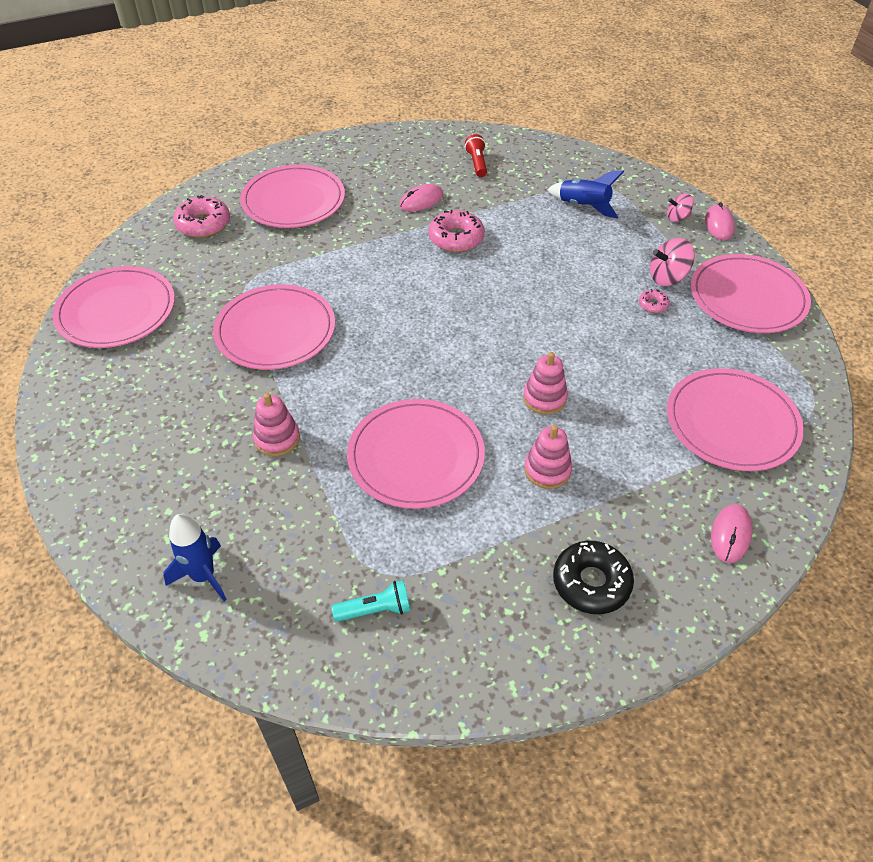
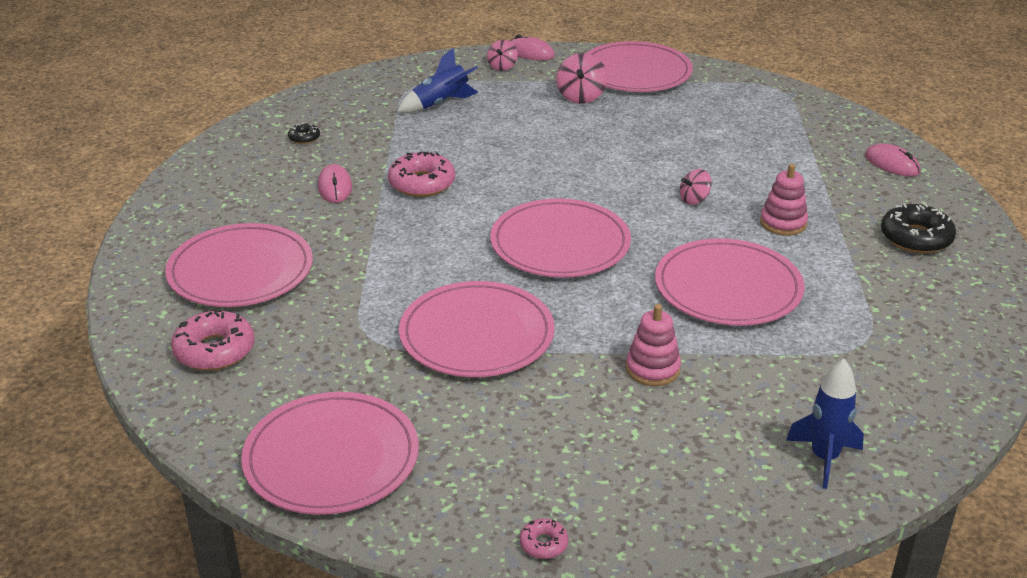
camera: 65 degrees left, 15 degrees down
turquoise flashlight [331,580,410,622] -> none
red flashlight [465,134,487,177] -> black donut [288,123,320,144]
pink stacking toy [523,352,568,415] -> pink spinning top [680,169,712,205]
pink donut [639,289,670,313] -> pink donut moved to [519,519,568,559]
pink plate [667,368,804,471] -> pink plate moved to [490,199,631,277]

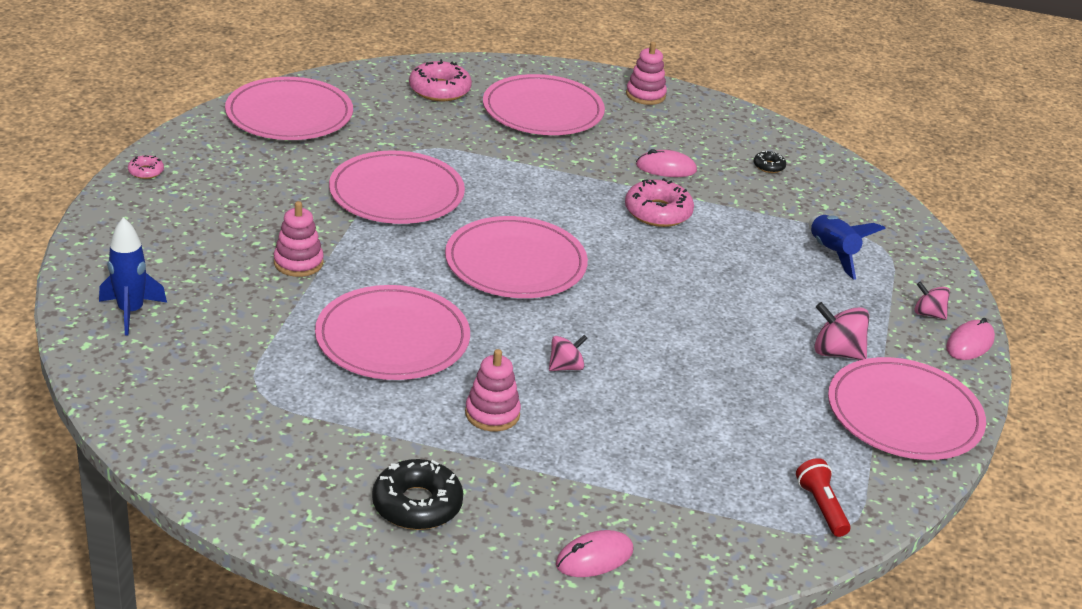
camera: 100 degrees right, 0 degrees up
pink spinning top [680,169,712,205] -> pink spinning top turned 75 degrees clockwise [549,335,588,371]
none -> pink stacking toy [626,42,667,105]
none -> red flashlight [796,458,851,537]

